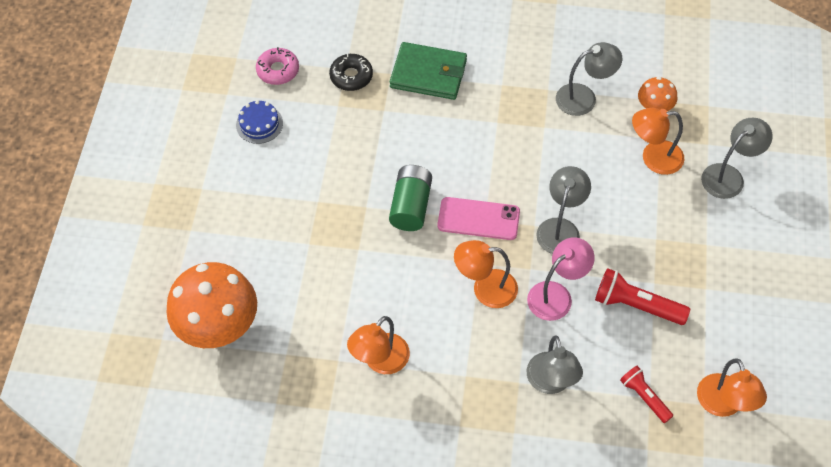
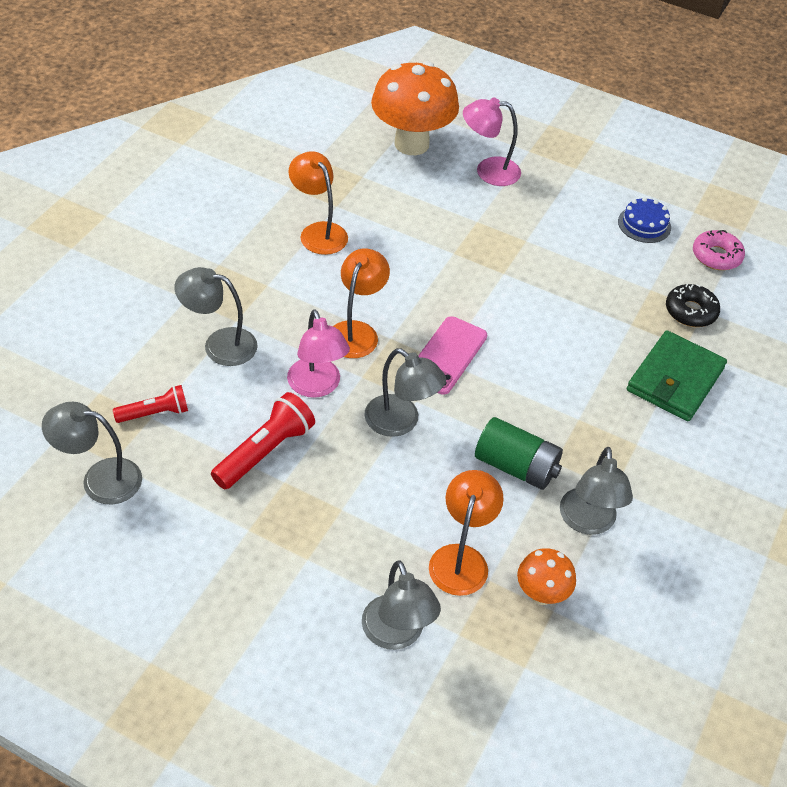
camera: 105 degrees right, 10 degrees down
green battery [389,165,432,231] -> green battery moved to [475,417,563,490]
orange lamp [697,359,767,417] -> grey lamp [42,402,142,504]
none -> pink lamp [463,97,521,186]

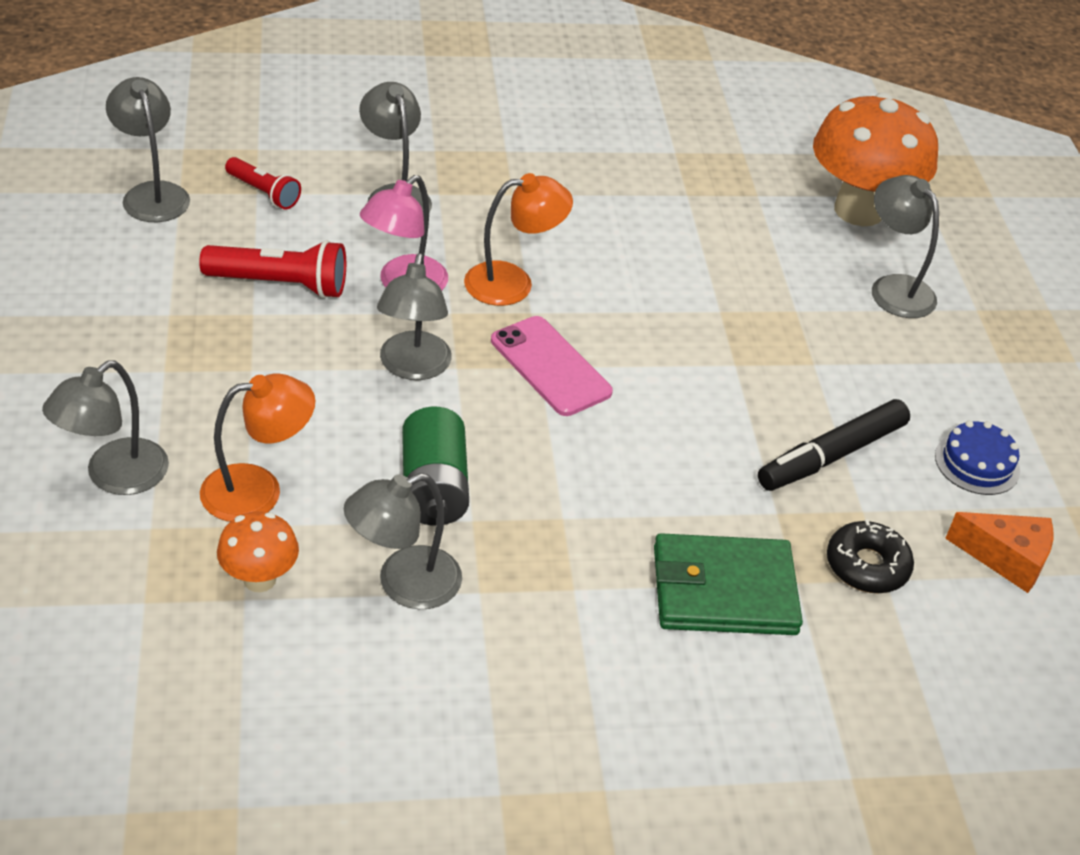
camera: 55 degrees right, 5 degrees down
orange lamp [288,151,348,255] -> none
pink phone [418,316,487,395] -> pink phone turned 60 degrees clockwise [491,316,613,416]
pink lamp [463,97,521,186] -> grey lamp [872,175,939,318]
pink donut [693,230,745,270] -> orange cheese [945,512,1053,593]
none -> black marker [758,399,910,491]

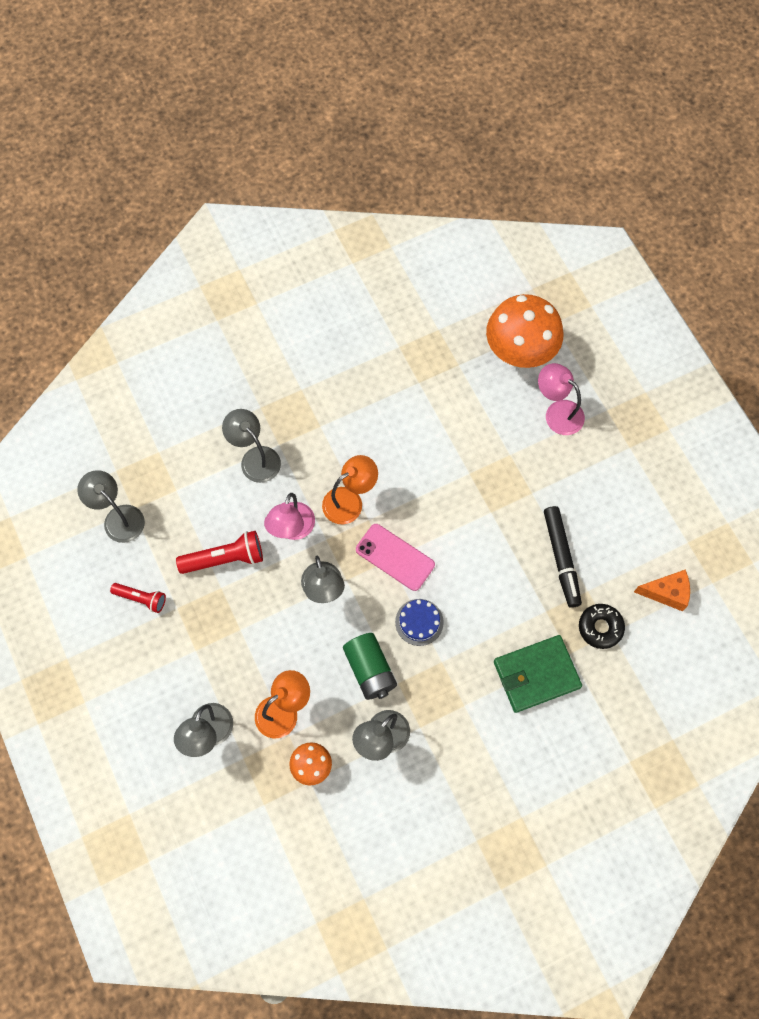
camera: 15 degrees left, 25 degrees up
red flashlight [225,157,301,210] -> red flashlight moved to [110,583,166,613]
black marker [758,399,910,491] -> black marker turned 45 degrees counterclockwise [544,506,582,608]
grey lamp [872,175,939,318] -> pink lamp [538,363,585,435]
blue cake [935,420,1020,495] -> blue cake moved to [395,599,444,646]

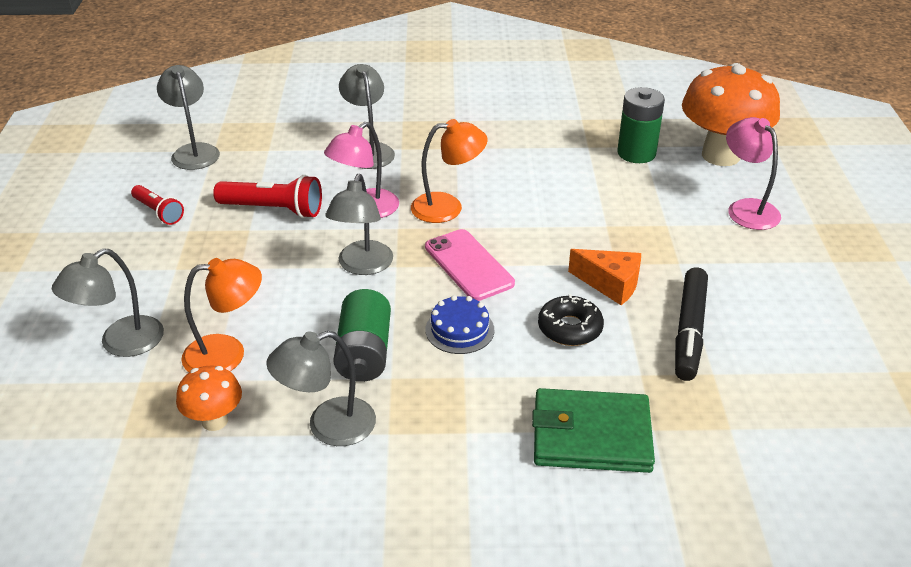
camera: 25 degrees right, 30 degrees down
black donut [579,604,625,649] -> black donut moved to [538,294,604,346]
orange cheese [634,569,690,611] -> orange cheese moved to [568,249,641,305]
none -> green battery [618,87,665,163]

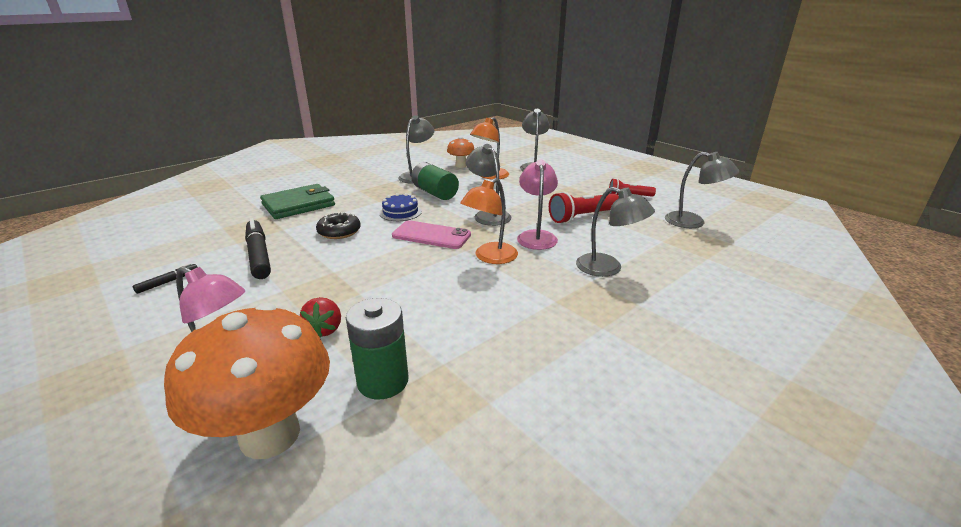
camera: 140 degrees right, 10 degrees down
orange cheese [568,249,641,305] -> none
none -> black marker [133,263,197,294]
none -> red strawberry [300,297,341,338]

